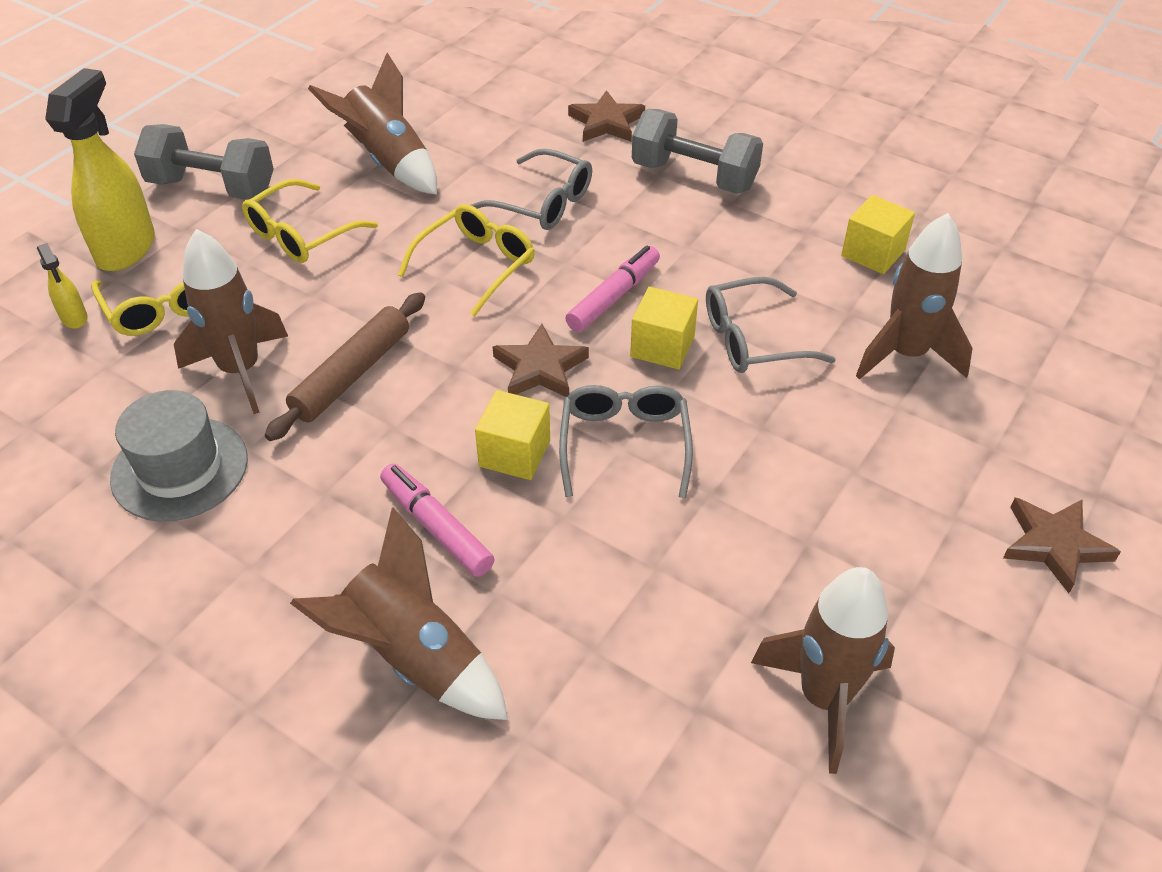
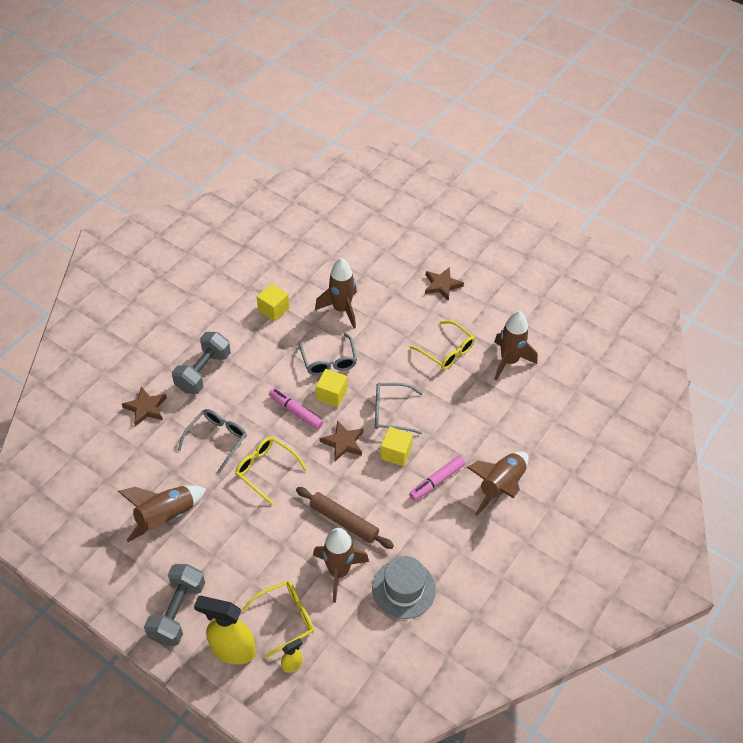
camera: 90 degrees left, 5 degrees up
yellow glasses [242,179,378,263] -> yellow glasses moved to [410,321,475,370]

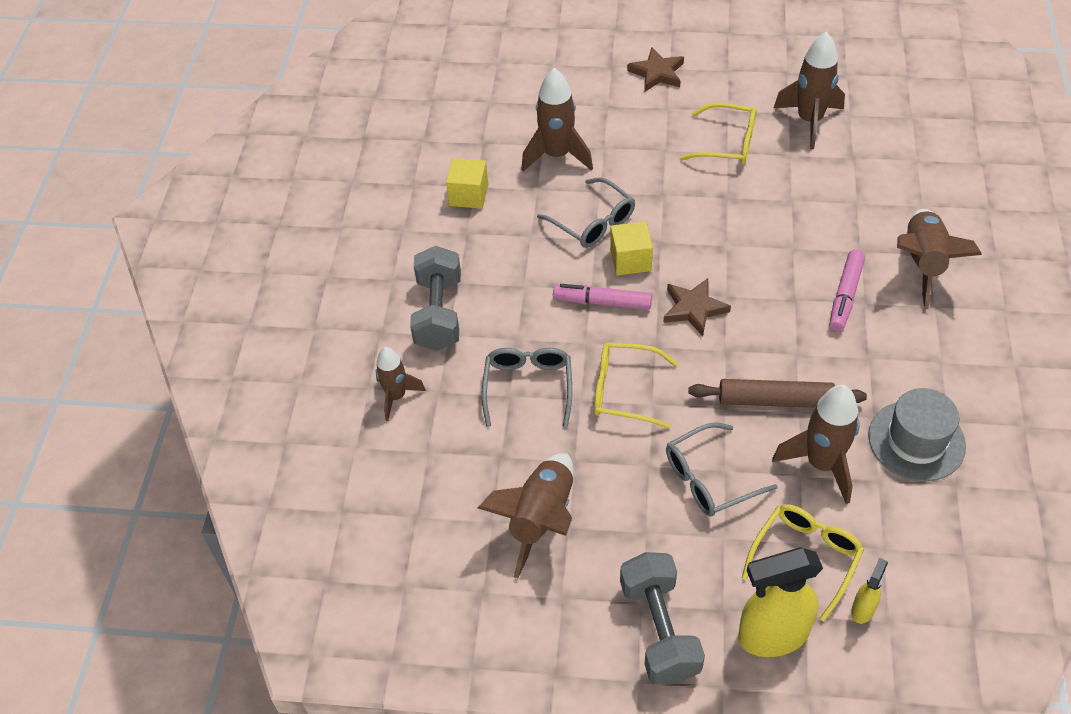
camera: 25 degrees left, 0 degrees up
brown star [122,386,167,426] -> brown rocket [376,347,426,421]
grey glasses [375,383,423,434] -> grey glasses moved to [666,422,778,517]
yellow cube [380,427,413,466] -> none

